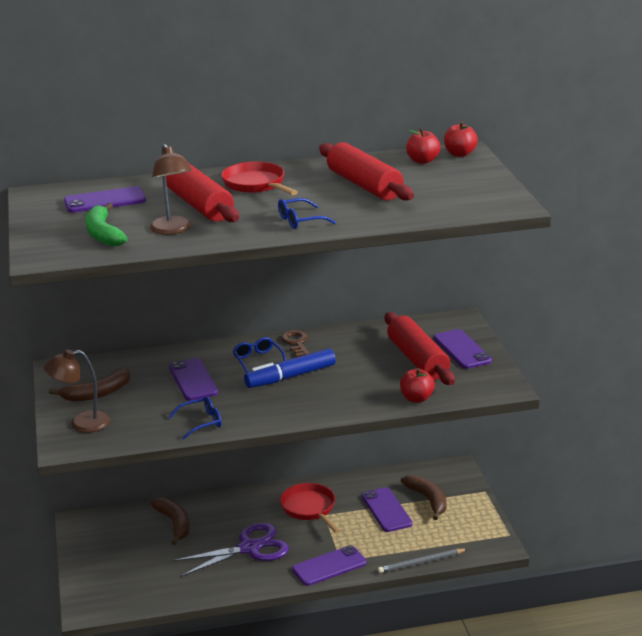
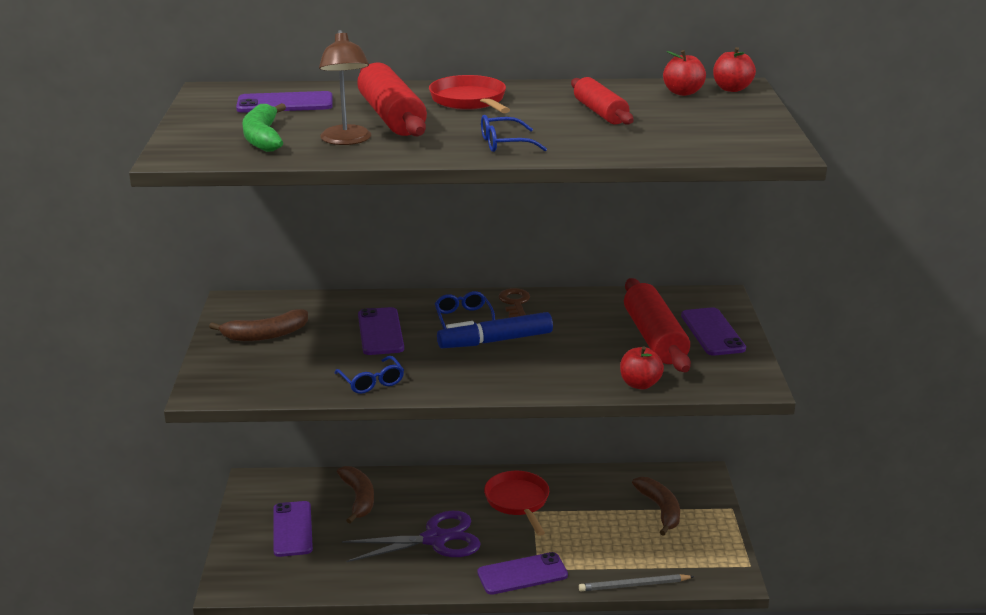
camera: 10 degrees right, 0 degrees up
brown lamp [44,350,110,433] -> none
blue glasses [169,396,222,439] -> blue glasses turned 75 degrees clockwise [334,356,404,394]
red rolling pin [319,142,414,201] -> red rolling pin [571,77,633,125], size x0.66
purple phone [362,487,413,532] -> purple phone moved to [273,501,313,557]

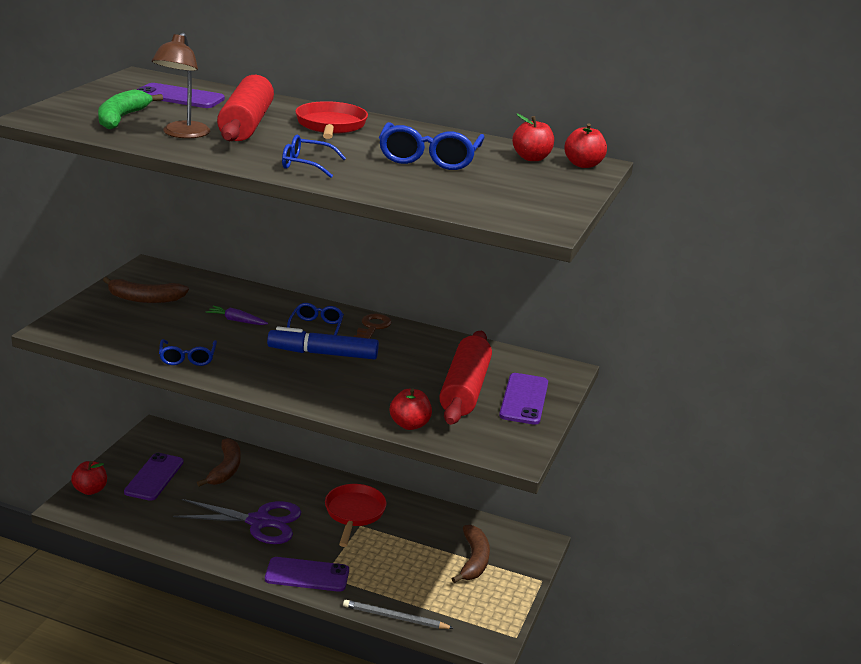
camera: 20 degrees right, 0 degrees up
purple phone [358,307,404,355] -> purple carrot [206,306,268,325]
red rolling pin [571,77,633,125] -> blue glasses [379,122,485,170]
none -> red apple [71,461,107,495]

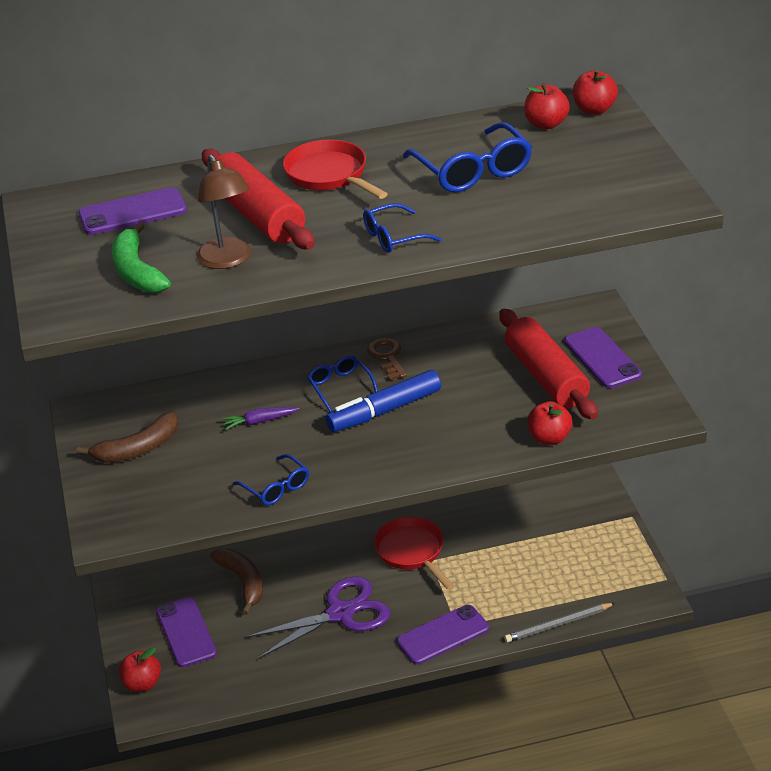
camera: 30 degrees left, 10 degrees up
brown banana [452,525,490,583] -> none

